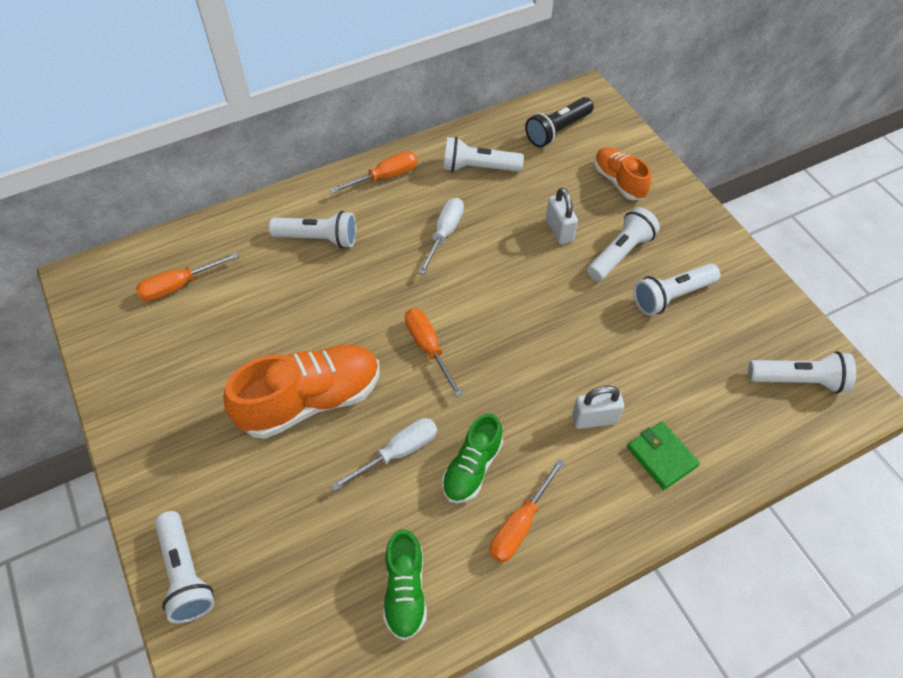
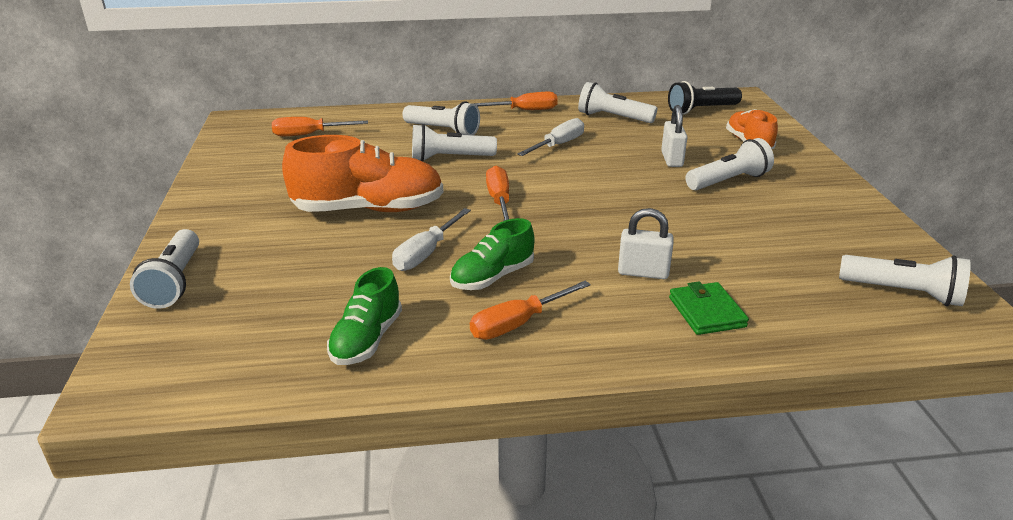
camera: 20 degrees right, 25 degrees down
white screwdriver [331,418,437,491] -> white screwdriver turned 135 degrees clockwise [392,208,471,271]
white flashlight [633,263,720,316] -> white flashlight moved to [412,124,497,161]

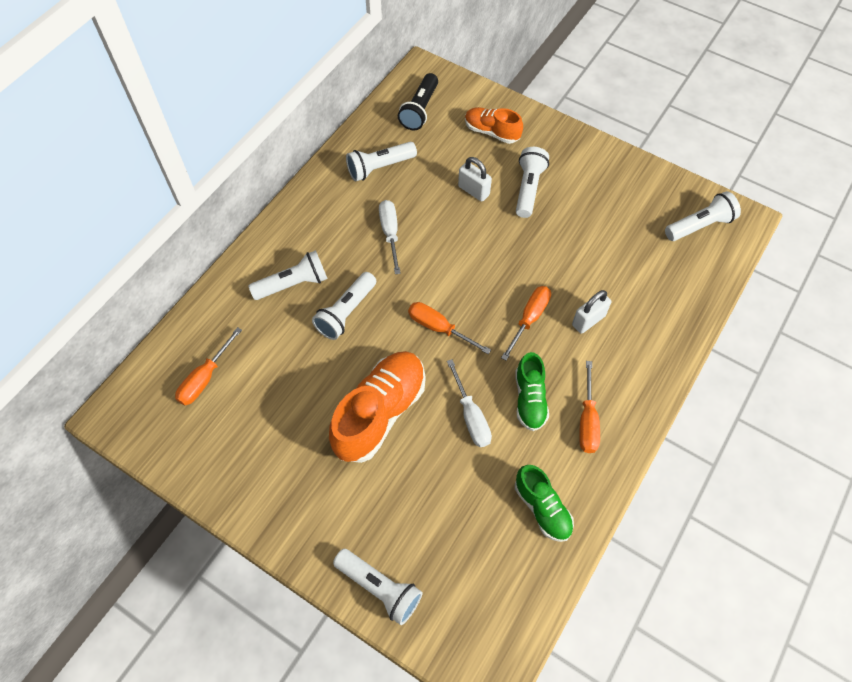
camera: 50 degrees left, 30 degrees up
orange screwdriver [474,92,558,110] -> orange screwdriver moved to [501,286,551,360]
green wallet [669,281,749,335] -> none

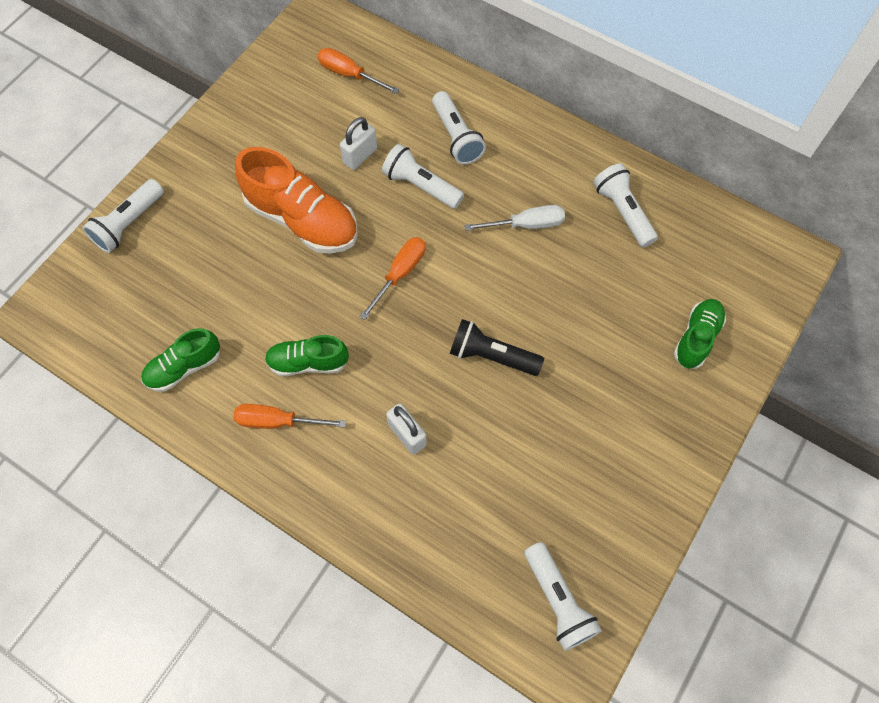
camera: 90 degrees right, 5 degrees up
black flashlight [398,73,438,130] -> black flashlight moved to [450,319,544,376]
white screwdriver [447,359,492,447] -> none
white padlock [458,157,492,202] -> white padlock moved to [340,117,377,170]
orange shoe [465,107,523,144] -> green shoe [674,299,726,369]
orange screwdriver [501,286,551,360] -> none
white flashlight [516,147,549,218] -> none

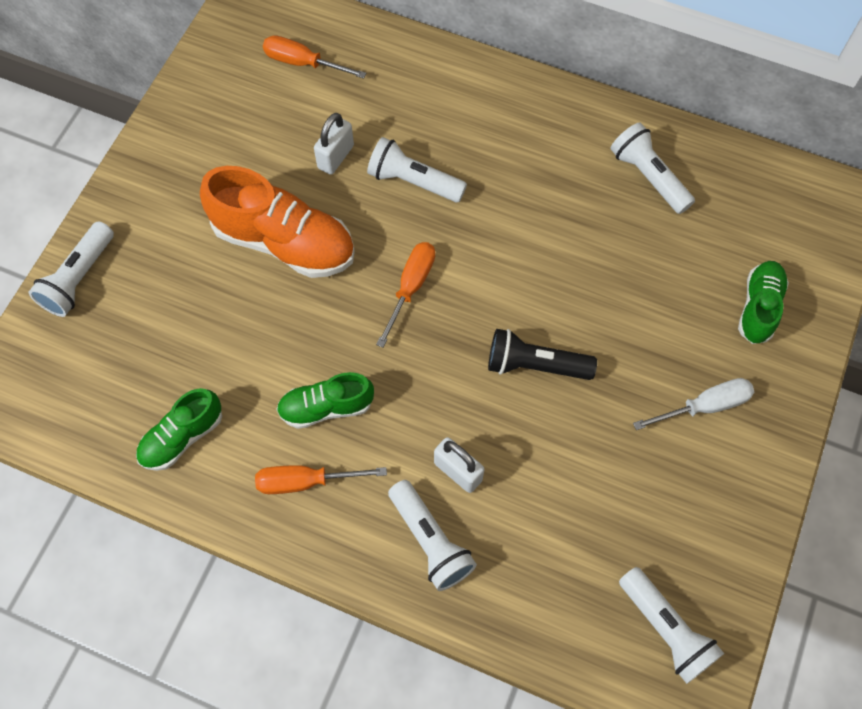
camera: 10 degrees left, 0 degrees up
white flashlight [432,91,486,165] -> white flashlight moved to [388,480,477,591]
white screwdriver [464,205,565,231] -> white screwdriver moved to [633,378,754,430]

